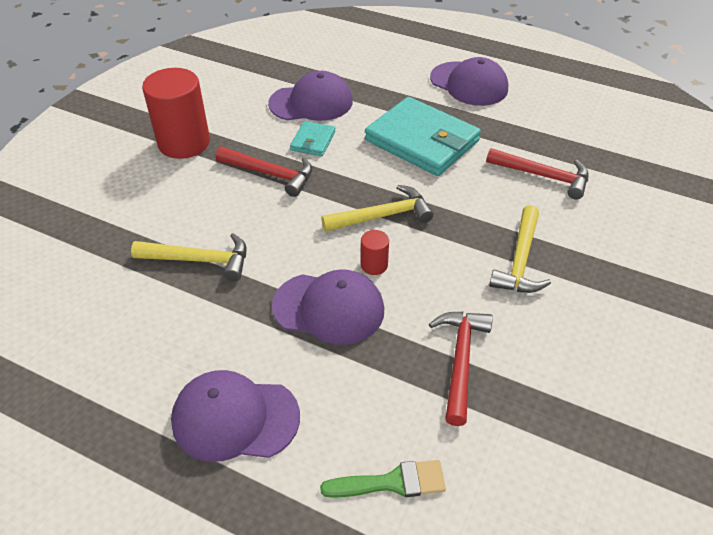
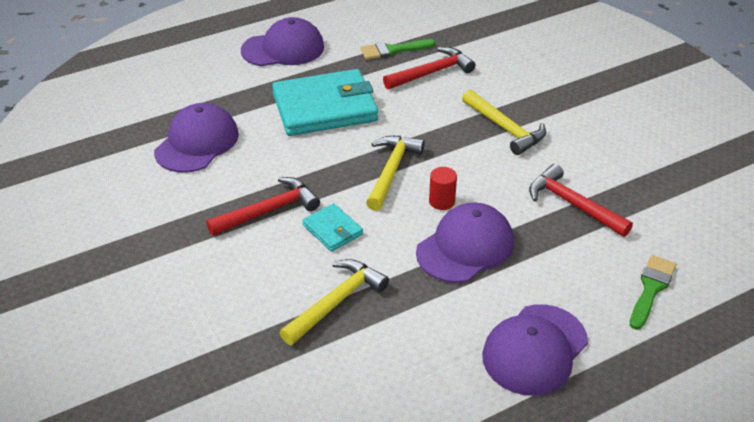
camera: 55 degrees left, 5 degrees down
red cylinder [142,68,210,159] -> none
turquoise wallet [290,121,335,156] -> turquoise wallet moved to [302,203,363,251]
none -> green brush [361,39,435,60]

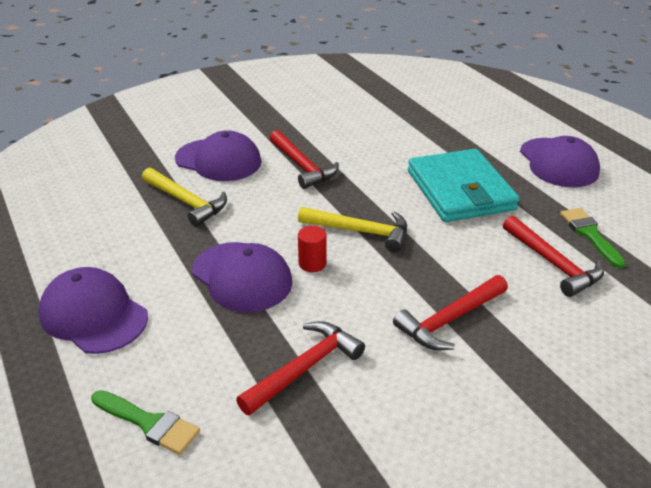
camera: 90 degrees right, 5 degrees down
purple cap [154,103,239,173] -> purple cap moved to [175,130,262,181]
turquoise wallet [302,203,363,251] -> none
yellow hammer [462,90,546,155] -> red hammer [393,275,508,350]

